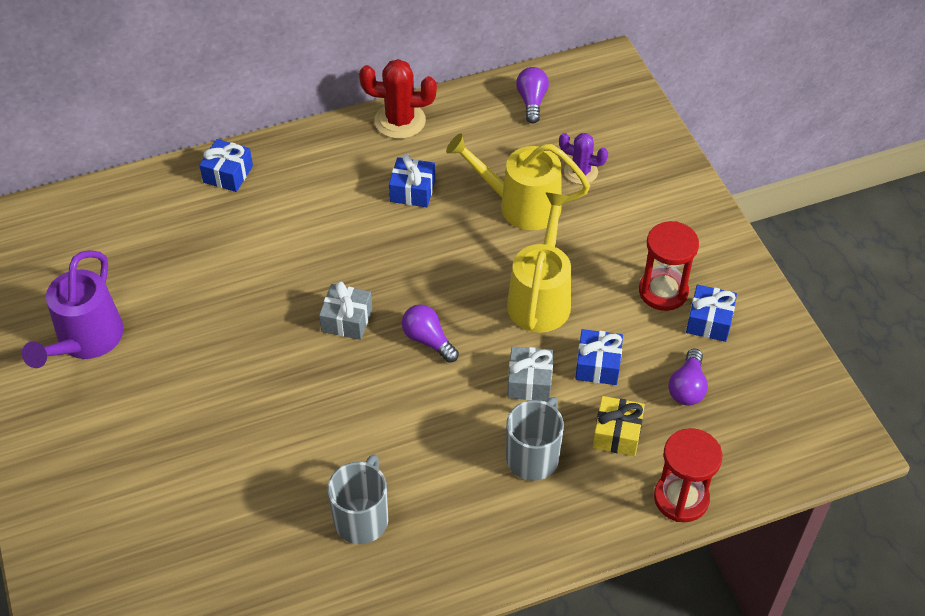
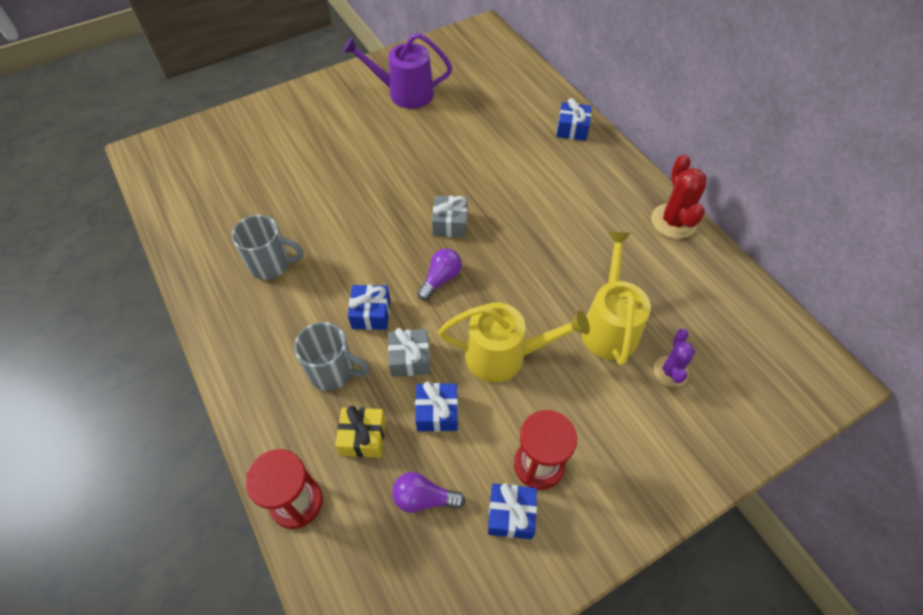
camera: 80 degrees right, 5 degrees up
blue gift [389,154,435,207] -> blue gift moved to [348,285,390,330]
purple light bulb [516,67,549,124] -> none

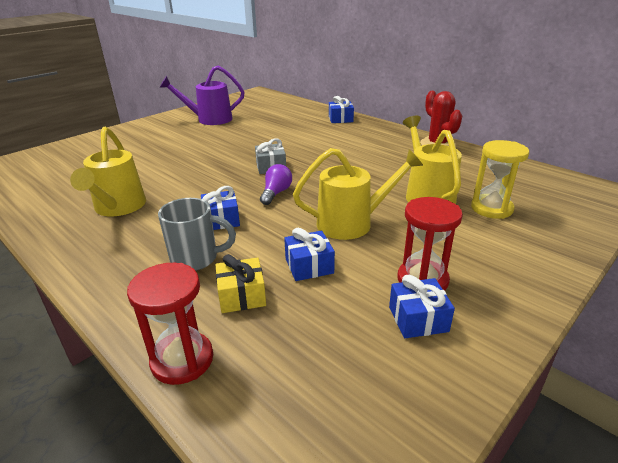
camera: 15 degrees left, 25 degrees down
grey mug [232,215,304,280] -> yellow watering can [70,127,146,216]
grey gift [388,328,430,377] -> none
purple light bulb [392,472,465,513] -> none
purple cactus [654,329,695,387] -> yellow hourglass [471,140,529,219]

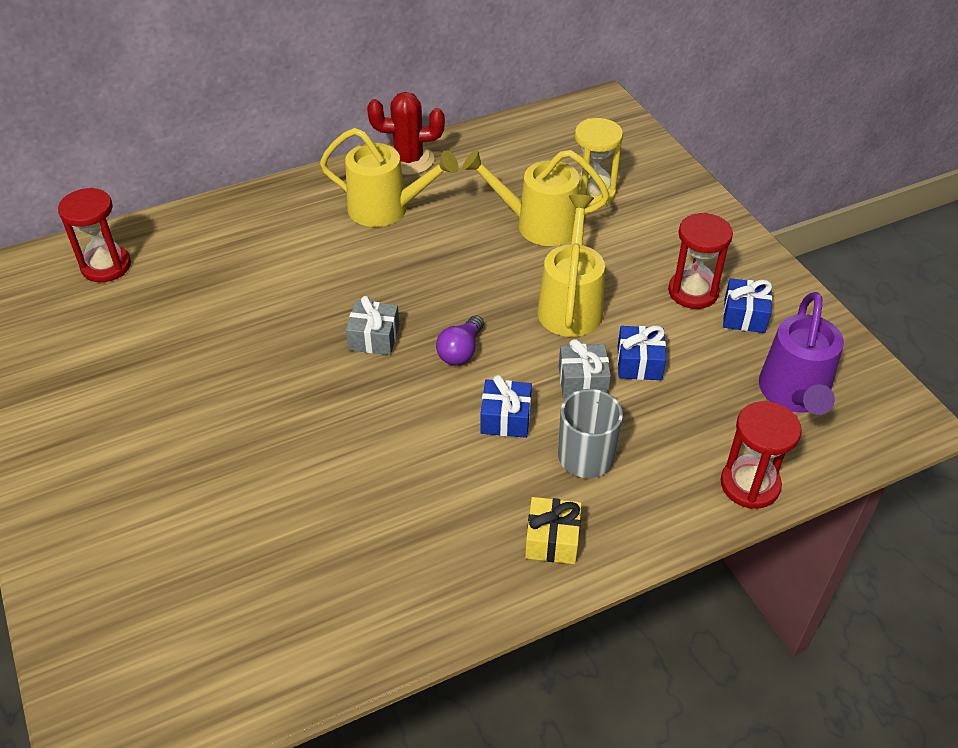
camera: 70 degrees left, 15 degrees up
yellow watering can [70,127,146,216] -> yellow watering can moved to [320,128,458,227]
purple watering can [160,66,244,125] -> purple watering can moved to [759,292,844,415]
yellow gift [215,254,266,313] -> yellow gift moved to [525,497,582,564]
purple light bulb [260,164,292,205] -> purple light bulb turned 105 degrees counterclockwise [436,315,484,365]
blue gift [329,96,354,123] -> none
none -> red hourglass [58,188,131,282]
none -> grey gift [559,339,611,398]

